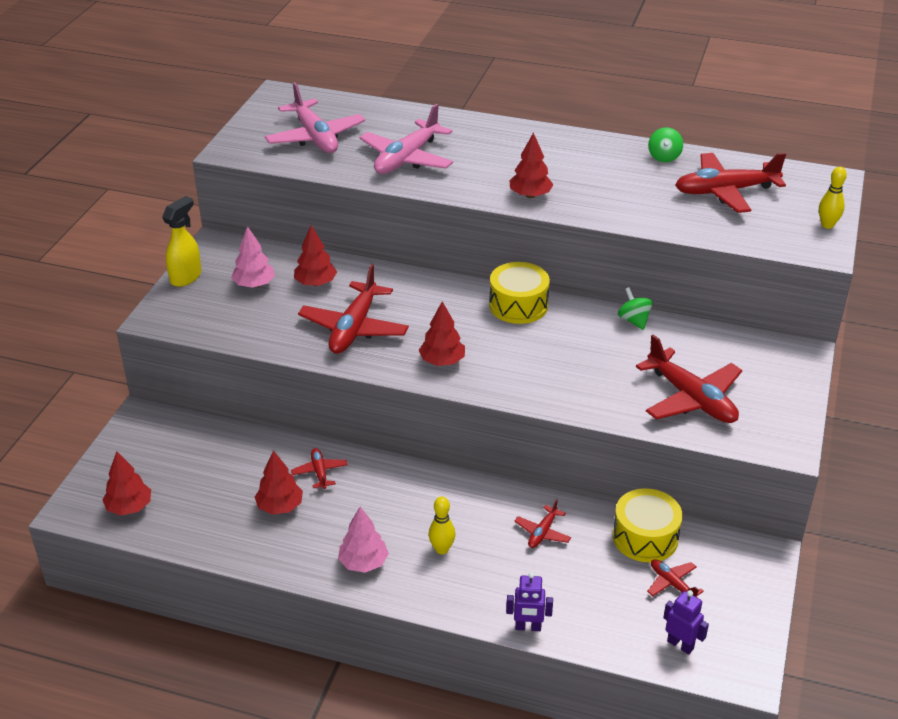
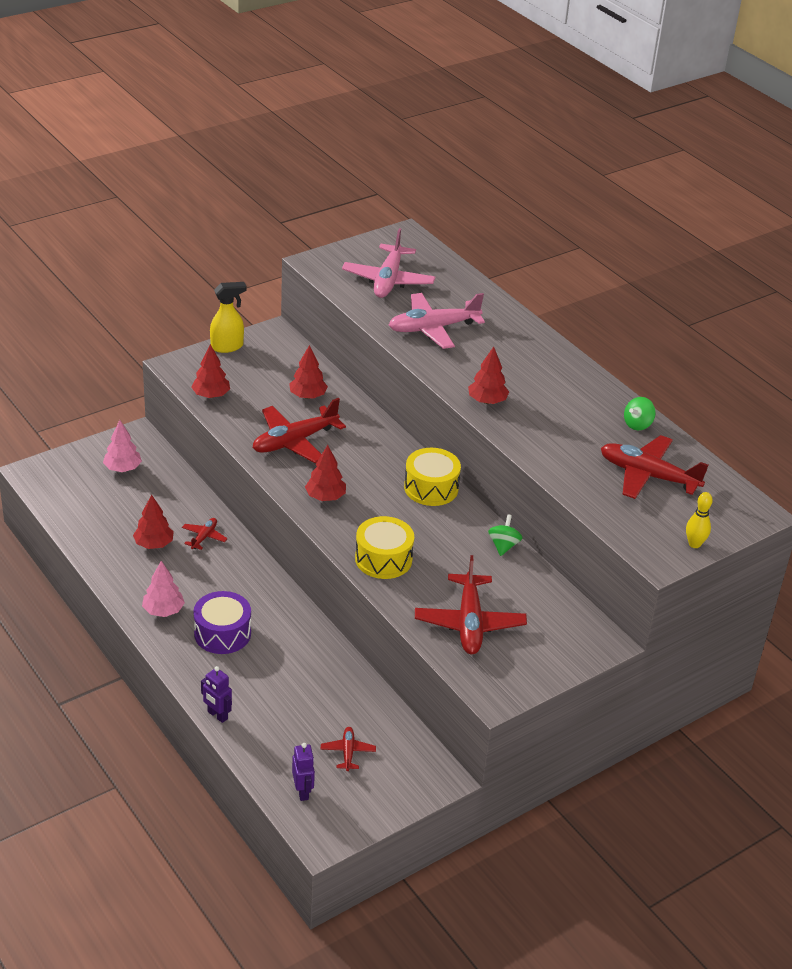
camera: 35 degrees right, 0 degrees up
red tree [102,451,151,516] -> red tree moved to [191,344,230,398]
pink tree [231,226,275,288] -> pink tree moved to [103,420,142,472]
yellow bowling pin [428,496,455,554] -> purple drum [194,591,251,654]
red plane [515,499,571,548] -> none
yellow drum [613,488,683,562] -> yellow drum moved to [355,516,414,579]

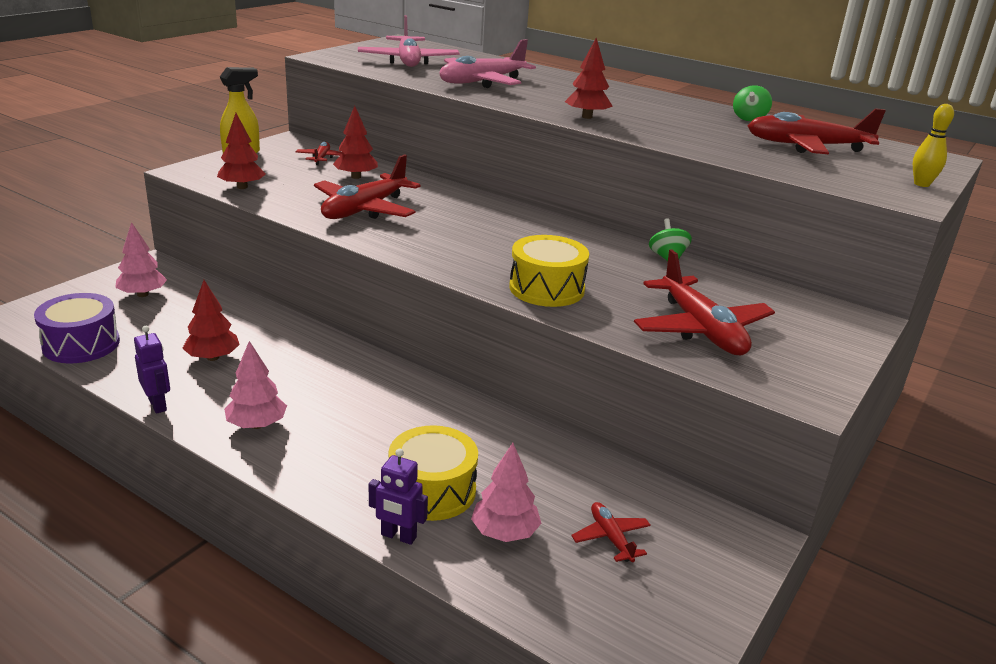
camera: 20 degrees left, 10 degrees down
red plane [182,518,228,550] -> red plane moved to [296,142,343,165]
purple drum [194,591,251,654] -> purple drum moved to [34,293,120,363]
purple robot [292,743,315,801] -> purple robot moved to [134,326,170,414]
red tree [305,445,346,501] -> none
yellow drum [404,448,461,506] -> yellow drum moved to [389,425,478,521]
none -> pink tree [471,443,542,542]

